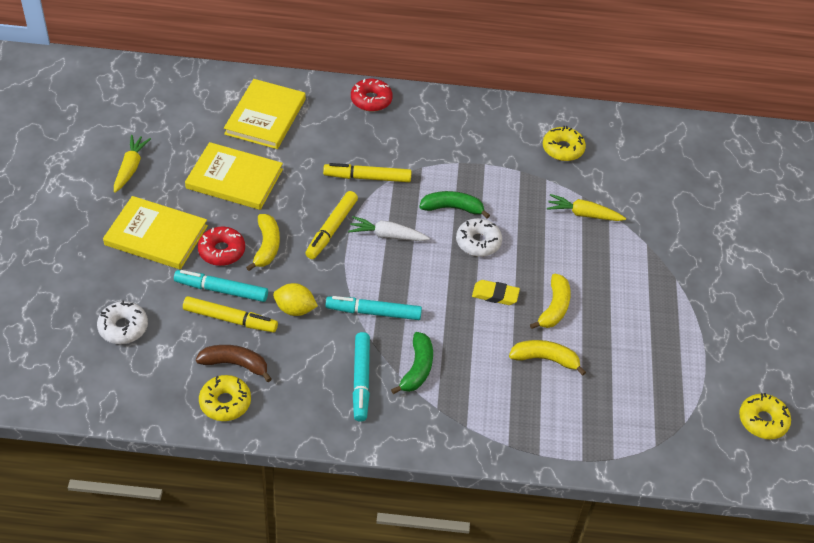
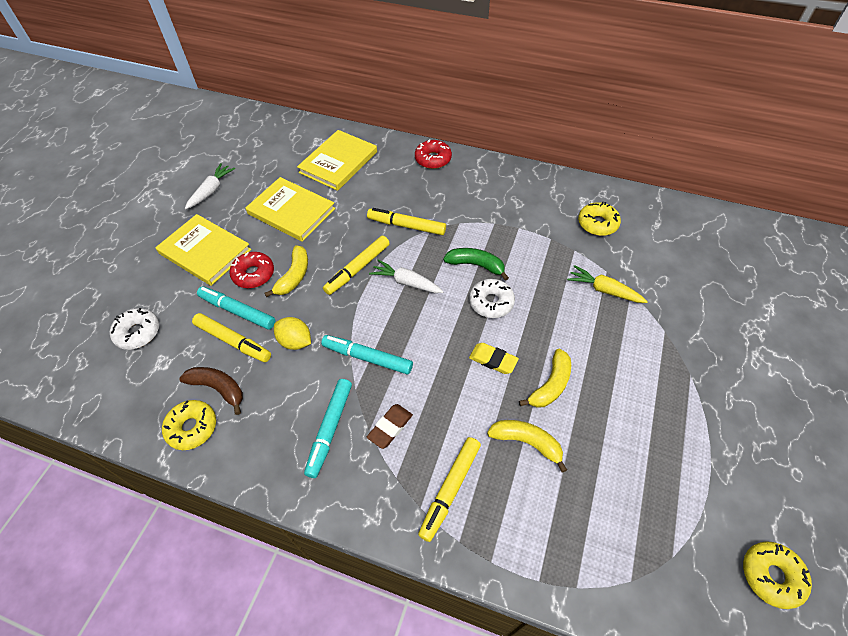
camera: 20 degrees right, 5 degrees up
yellow carrot [114,135,151,193] -> white carrot [185,163,235,209]
green banana [391,332,433,394] -> brown eraser [367,404,413,449]
none -> yellow marker [418,437,481,542]

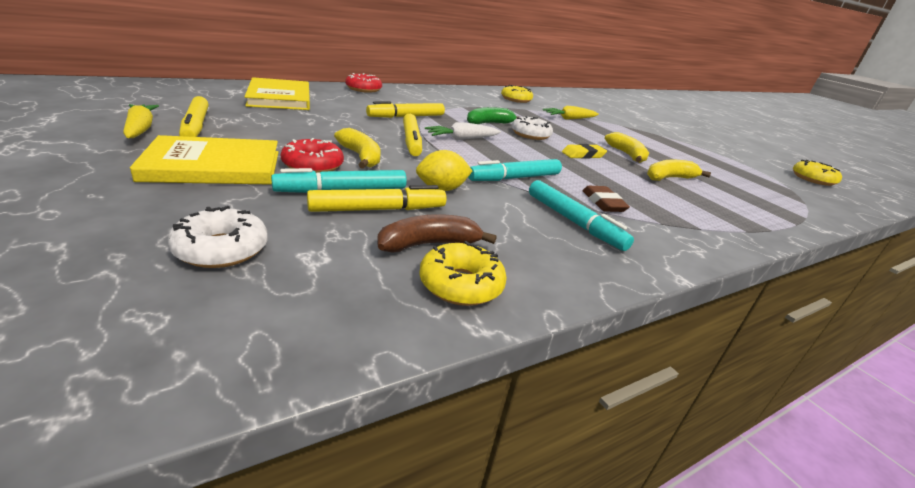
camera: 55 degrees left, 25 degrees down
white carrot [185,163,235,209] -> yellow carrot [123,104,159,138]
yellow book [246,177,335,242] -> none
yellow marker [418,437,481,542] -> yellow marker moved to [179,96,209,137]

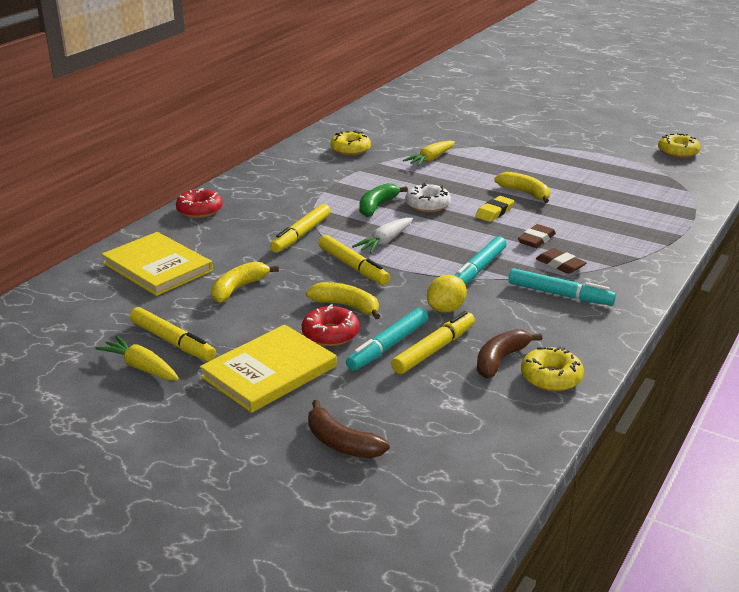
camera: 25 degrees left, 0 degrees up
white donut [168,206,268,268] -> none
yellow banana [647,160,711,181] -> yellow banana moved to [211,261,279,303]
none -> brown banana [308,400,390,458]
none -> brown eraser [518,224,556,248]

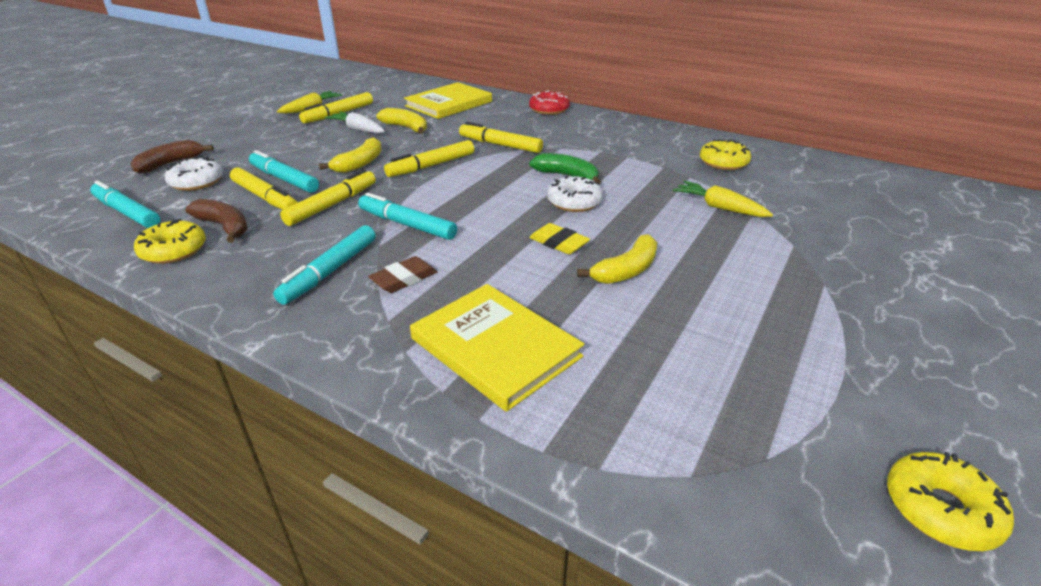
camera: 90 degrees right, 5 degrees up
yellow book [200,325,337,413] -> yellow book moved to [410,284,584,412]
red donut [302,304,360,346] -> none
white carrot [352,217,413,254] -> white carrot moved to [325,111,385,133]
yellow lemon [427,275,467,313] -> yellow marker [280,169,376,226]
brown eraser [518,224,556,248] -> none
none -> turquoise marker [90,181,161,228]
none -> white donut [165,157,223,191]

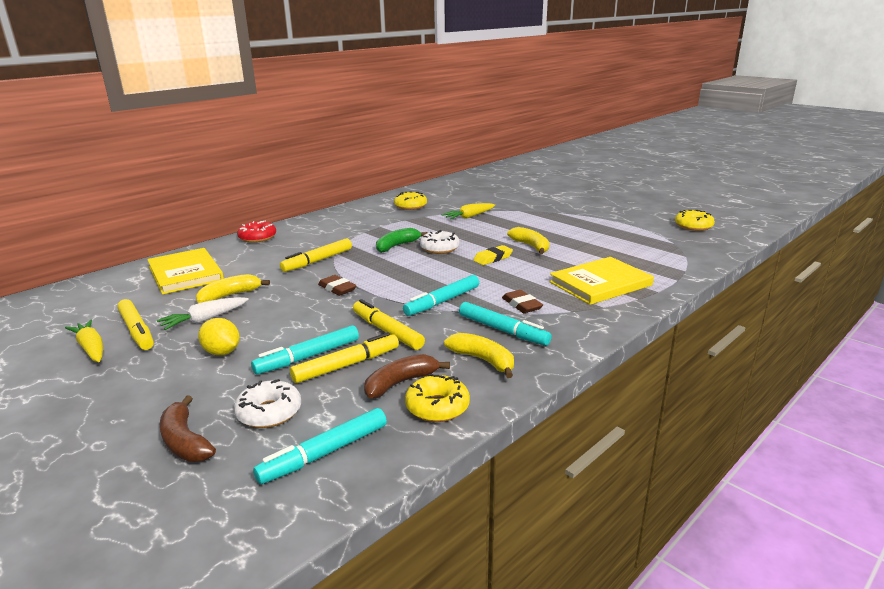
camera: 75 degrees left, 10 degrees down
yellow banana [319,137,382,173] -> yellow banana moved to [444,333,514,378]
yellow marker [384,140,474,177] -> brown eraser [318,275,357,296]
none -> yellow lemon [198,318,240,355]

